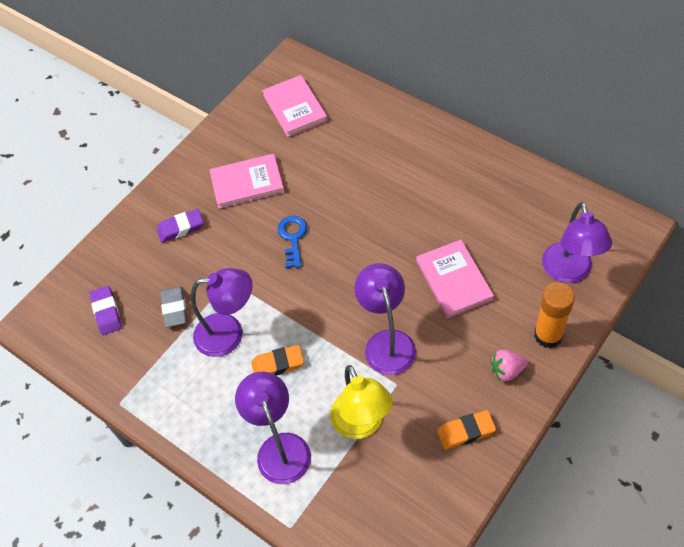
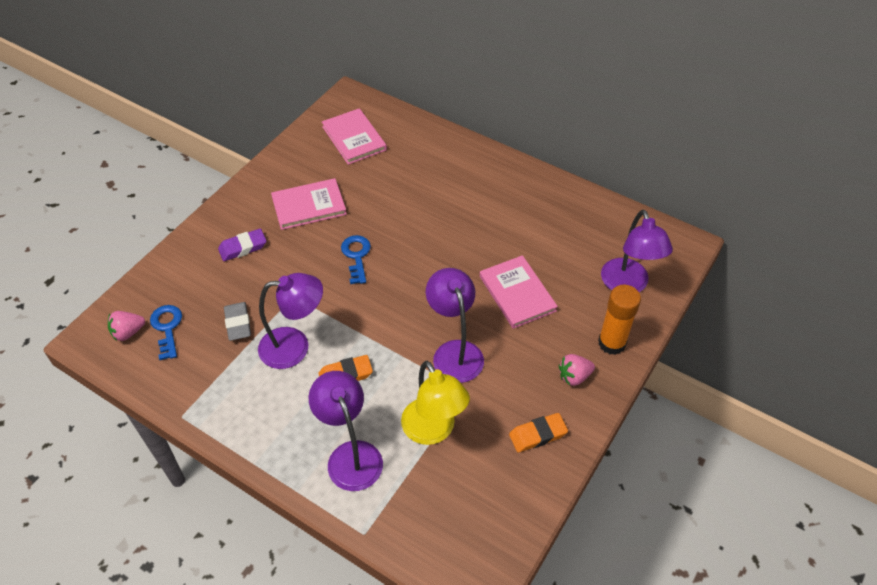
camera: 10 degrees left, 5 degrees down
purple eraser [90,286,122,335] -> blue key [150,305,182,360]
none -> pink strawberry [108,311,145,341]

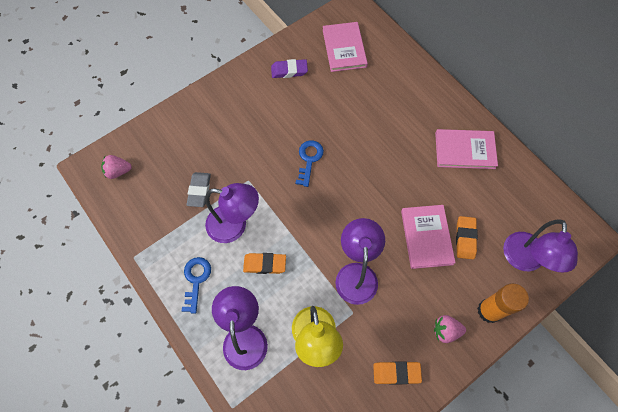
camera: 20 degrees right, 15 degrees up
blue key [150,305,182,360] -> blue key moved to [182,257,211,314]
purple eraser [218,229,266,261] -> purple eraser moved to [271,59,308,78]
pink book [271,178,347,230] -> pink book moved to [435,129,498,169]
none -> orange eraser [456,216,478,259]

